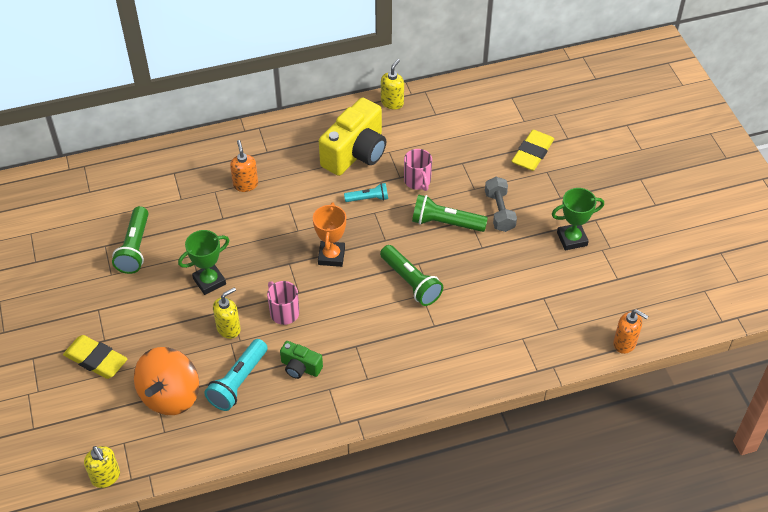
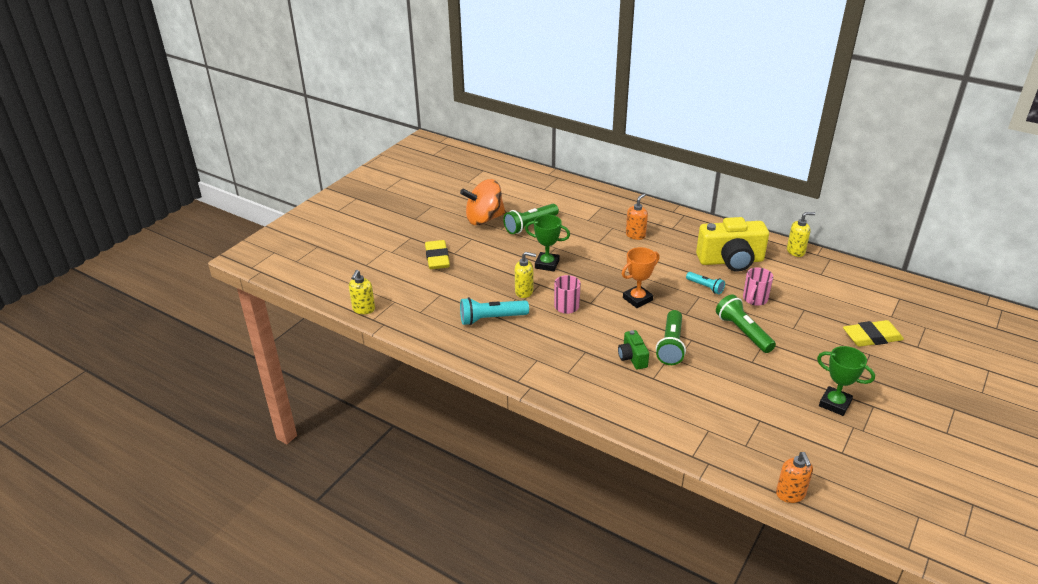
camera: 50 degrees right, 15 degrees down
orange spinning top [134,347,199,415] -> orange spinning top moved to [460,179,506,225]
green camera [280,341,323,379] -> green camera moved to [618,330,649,370]
grey dumbbell [485,177,517,232] -> none

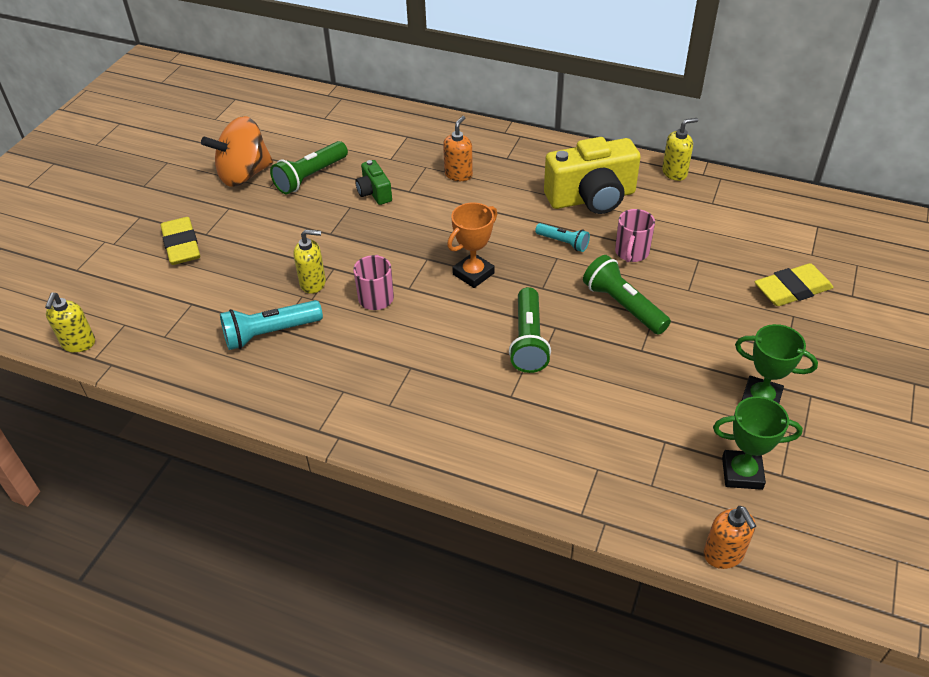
camera: 10 degrees left, 10 degrees up
green trophy [525,215,570,271] -> green trophy moved to [713,396,803,490]
green camera [618,330,649,370] -> green camera moved to [355,160,392,205]

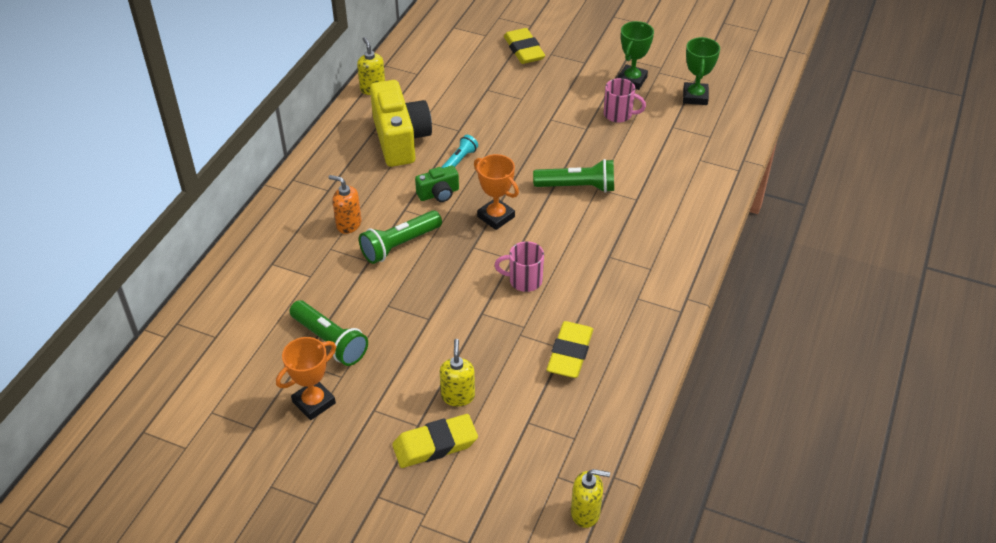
camera: 90 degrees left, 0 degrees up
orange spinning top [201,116,273,187] -> orange trophy [276,337,336,420]
turquoise flashlight [220,300,323,350] -> yellow eraser [547,321,593,378]
yellow soap dispenser [294,229,326,294] -> yellow soap dispenser moved to [440,339,475,406]
green camera [355,160,392,205] -> green camera moved to [415,166,459,202]
green flashlight [583,255,671,335] -> green flashlight moved to [359,210,442,264]
pink mug [615,209,655,262] -> pink mug moved to [604,78,646,123]
orange soap dispenser [703,506,756,569] -> none

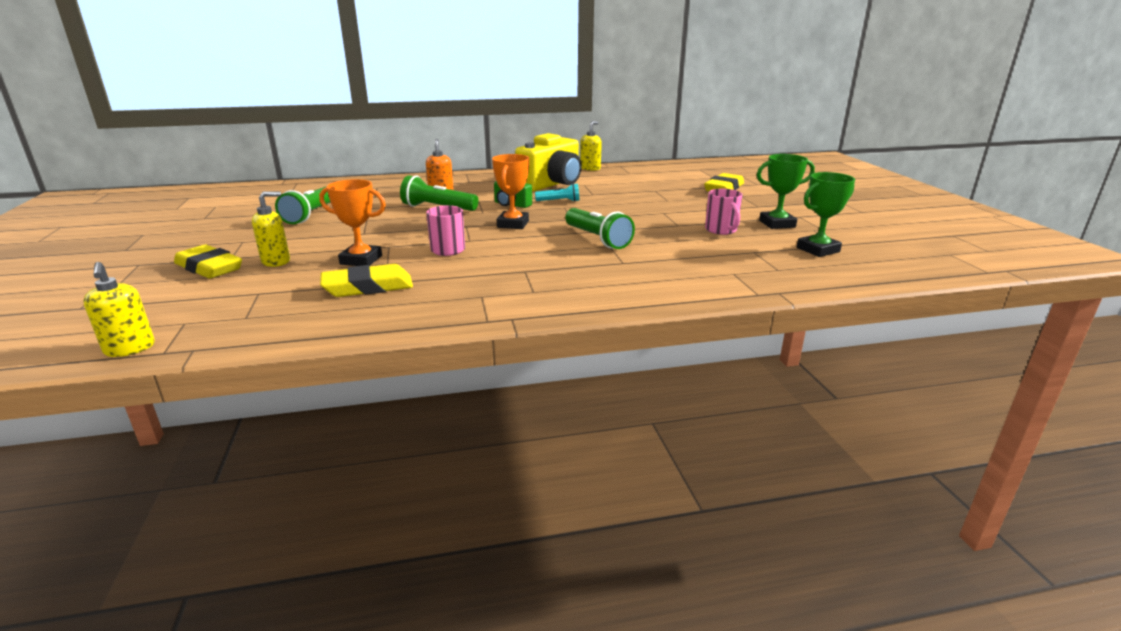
camera: 55 degrees right, 20 degrees down
orange trophy [276,337,336,420] -> orange trophy moved to [319,179,386,266]

